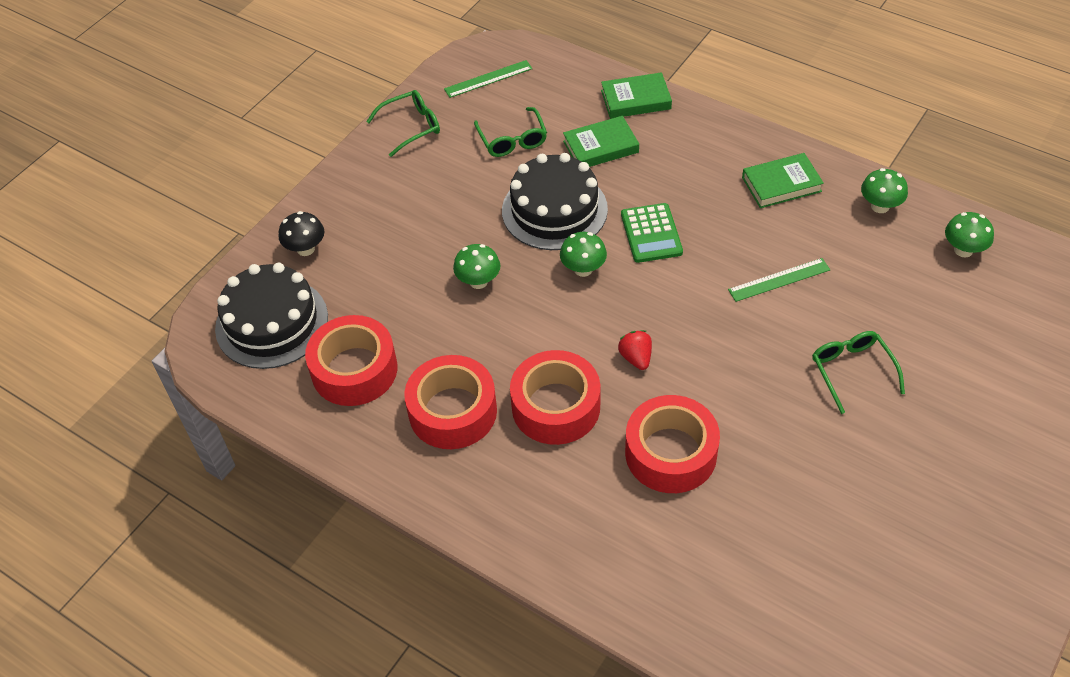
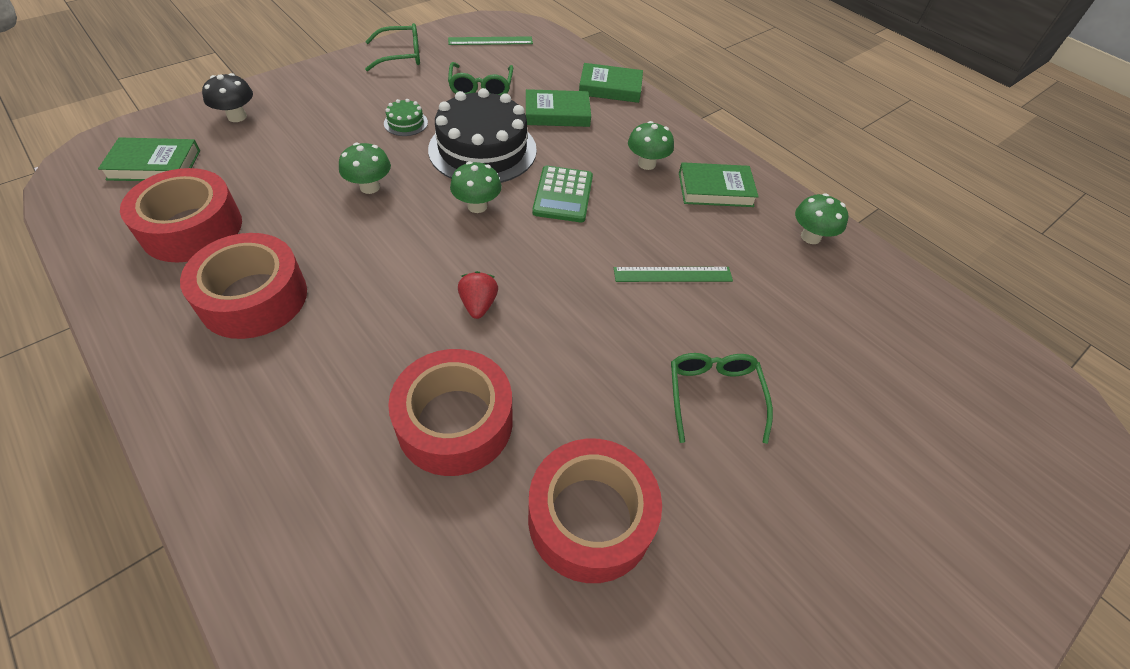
camera: 10 degrees right, 0 degrees up
black cake [215,263,328,369] -> green book [98,137,200,181]
red tape [510,350,600,445] -> red tape moved to [528,439,662,583]
green mushroom [945,212,994,257] -> green mushroom moved to [628,121,674,170]
none -> green cake [384,99,428,136]

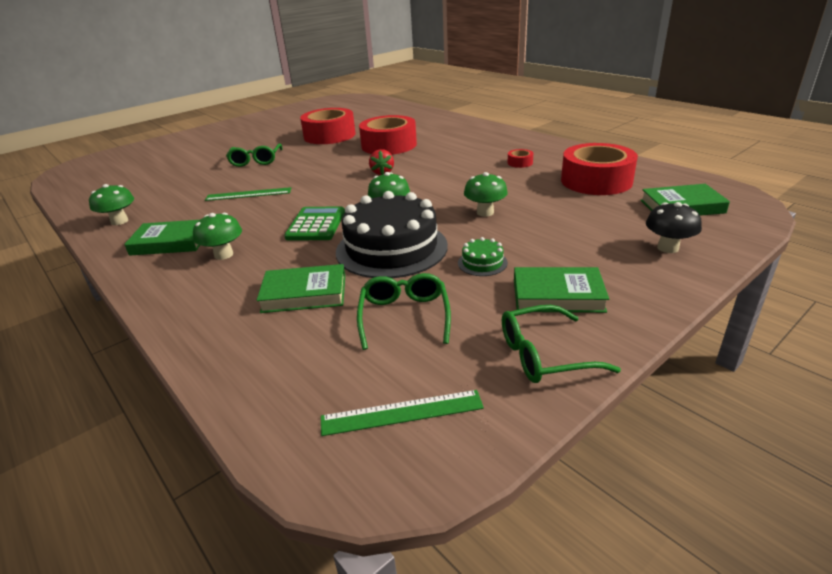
camera: 175 degrees left, 20 degrees down
red tape [180,233,307,339] -> red tape [507,149,533,168], size x0.40
green book [579,63,643,103] -> green book moved to [514,267,609,313]

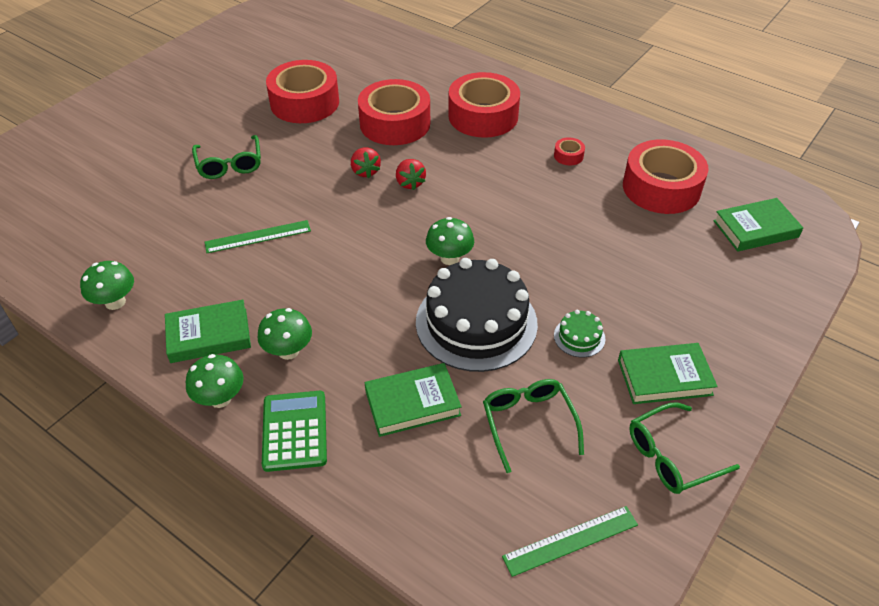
camera: 15 degrees left, 15 degrees up
green calculator [284,206,345,240] -> green calculator moved to [262,391,327,472]
green mushroom [464,172,508,217] -> green mushroom moved to [186,354,244,408]
black mushroom [646,202,702,253] -> none
none -> red strawberry [351,147,381,178]
none -> red tape [448,72,520,138]

